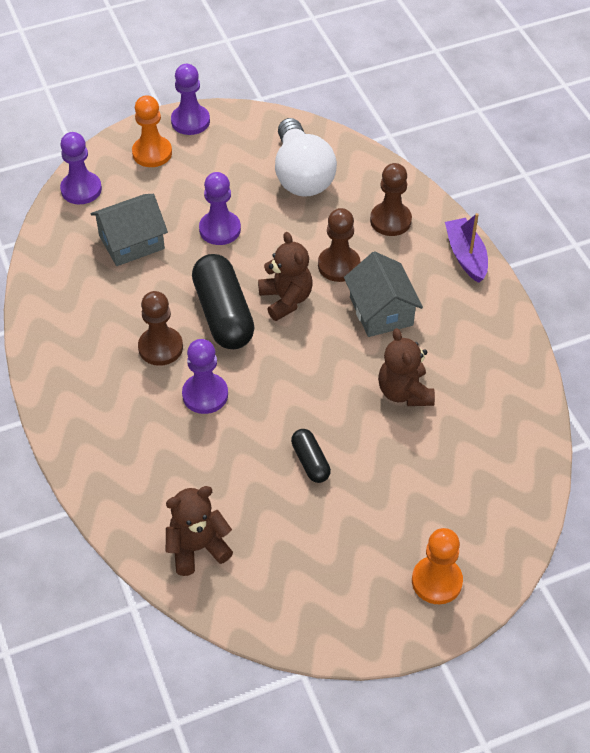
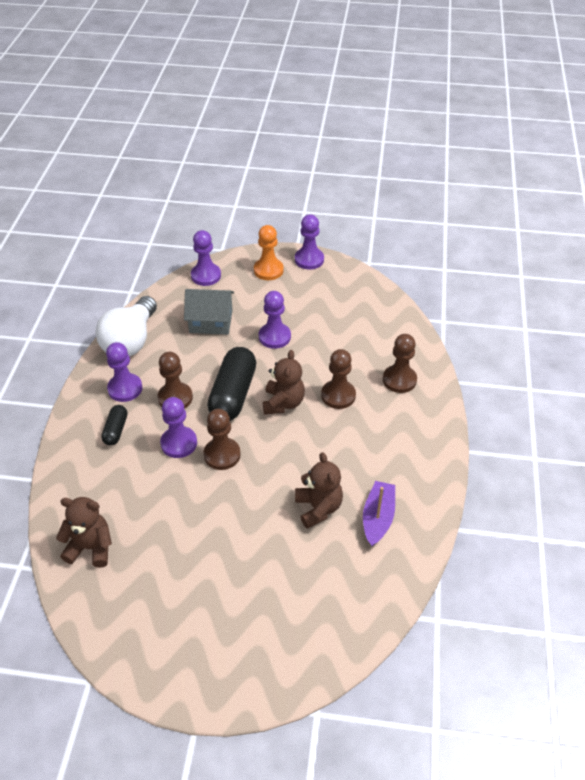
camera: 30 degrees right, 5 degrees down
white light bulb [275,118,337,197] -> white light bulb moved to [96,296,157,356]
black capsule [291,429,331,483] -> black capsule moved to [101,405,128,446]
grey house [344,251,423,337] -> none
brown teddy bear [378,328,435,406] -> brown teddy bear turned 150 degrees clockwise [295,452,343,529]
orange pawn [412,528,463,604] -> none
purple boat [445,213,488,283] -> purple boat moved to [363,481,395,546]
none -> purple pawn [106,342,142,402]
none -> brown pawn [203,409,241,470]

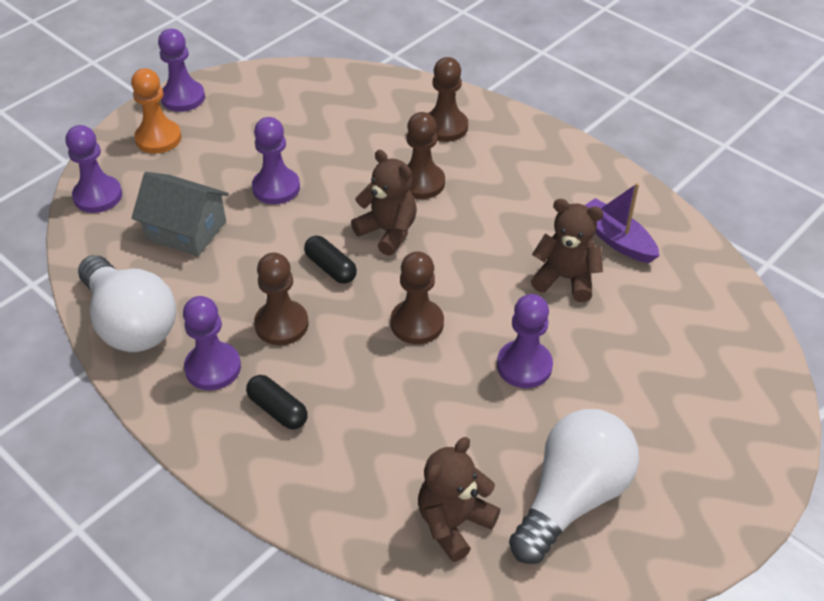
camera: 55 degrees left, 0 degrees up
purple pawn [160,397,197,458] -> purple pawn moved to [497,294,553,388]
grey house [184,289,234,335] -> grey house turned 75 degrees clockwise [132,172,229,256]
black capsule [207,347,256,421] -> black capsule [304,236,357,284], size x0.51
none -> white light bulb [509,409,639,564]

